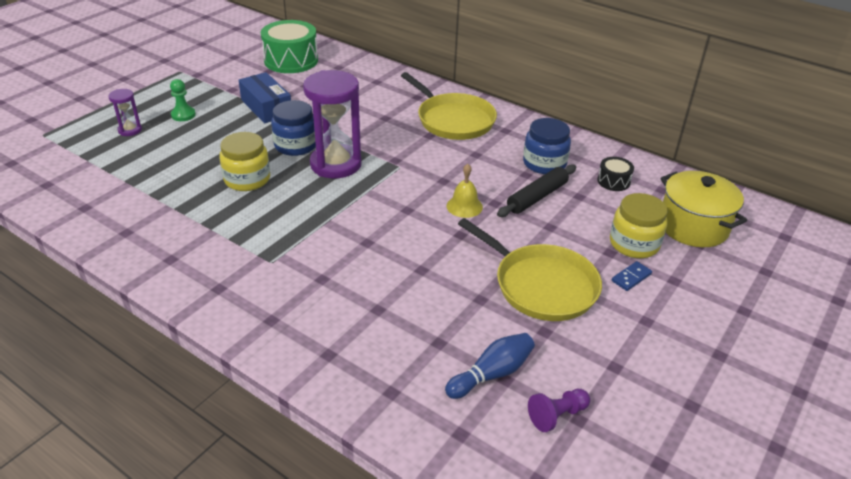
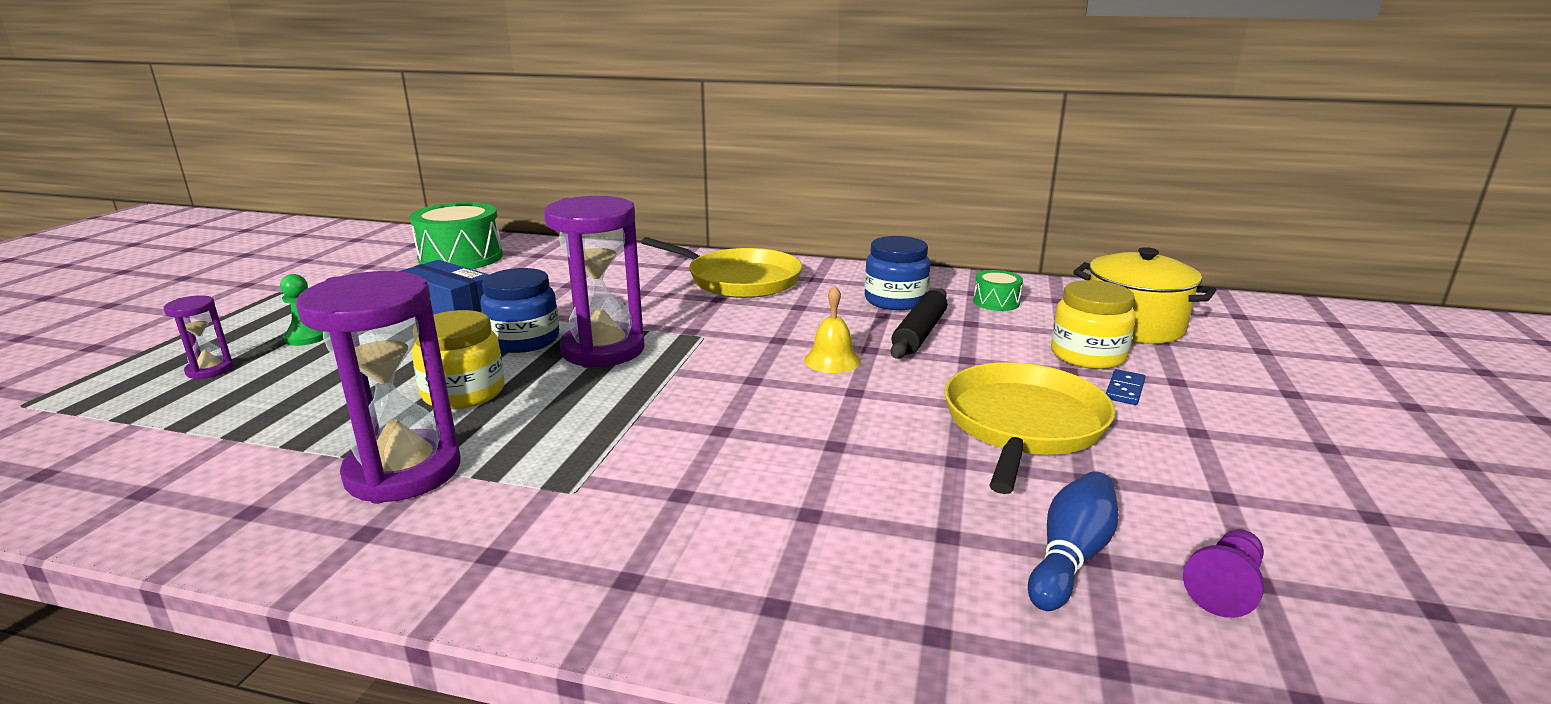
camera: 20 degrees left, 15 degrees down
yellow pan [458,218,602,321] -> yellow pan turned 90 degrees counterclockwise [944,362,1115,494]
black drum [597,157,634,191] -> green drum [973,270,1023,311]
none -> purple hourglass [296,271,461,504]

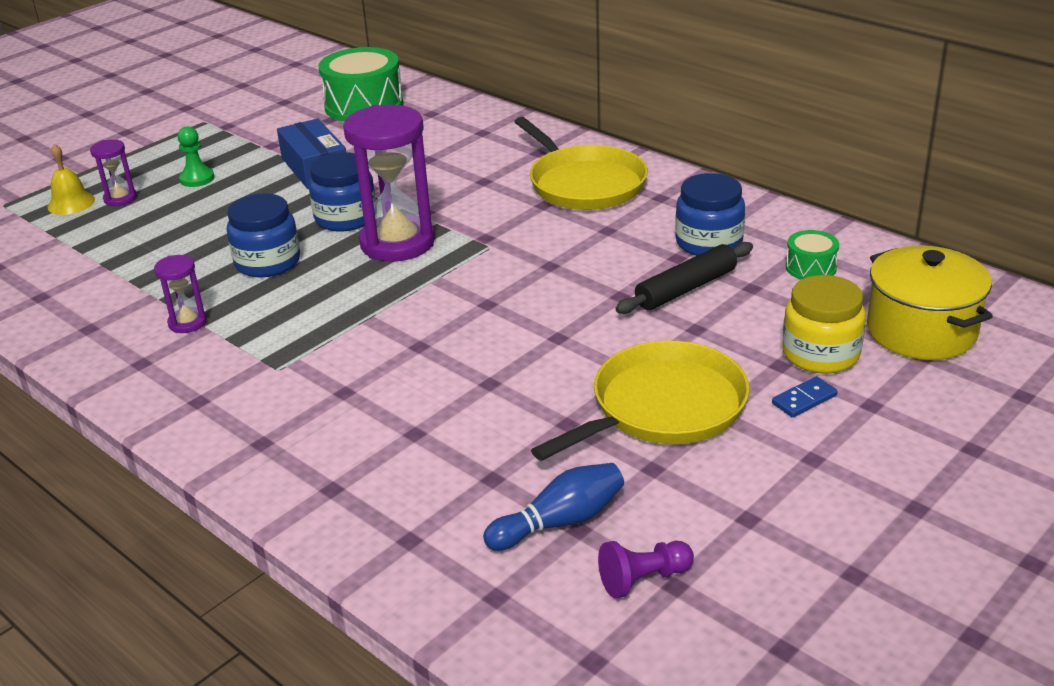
camera: 30 degrees right, 10 degrees up
purple hourglass [296,271,461,504] -> purple hourglass [154,255,207,333], size x0.47
yellow jar [412,310,505,409] -> blue jar [227,193,300,277]
yellow bell [804,285,861,373] -> yellow bell moved to [47,144,95,215]

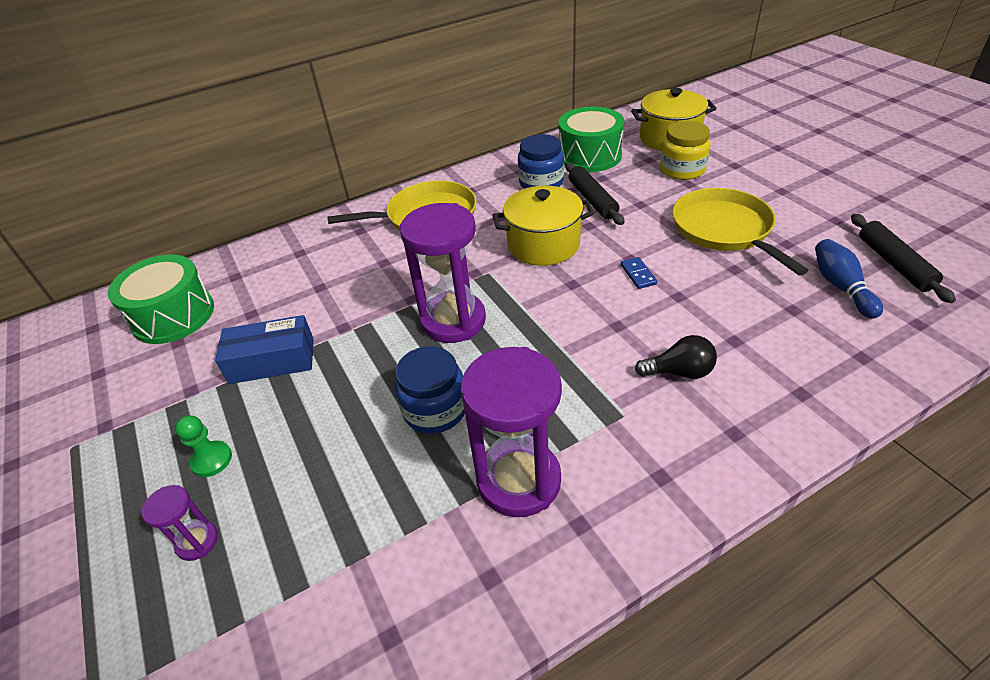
camera: 70 degrees left, 10 degrees up
yellow bell [47,144,95,215] -> none
purple hourglass [154,255,207,333] -> purple hourglass [461,347,562,517], size x2.12
blue jar [309,152,376,232] -> none
purple pawn [598,541,694,598] -> black rolling pin [851,214,956,303]
blue domino [772,376,838,418] -> blue domino moved to [621,257,657,289]
green drum [786,230,839,280] -> green drum [559,107,625,172], size x2.04
none -> yellow pot [493,186,594,266]
none -> black light bulb [635,335,717,379]

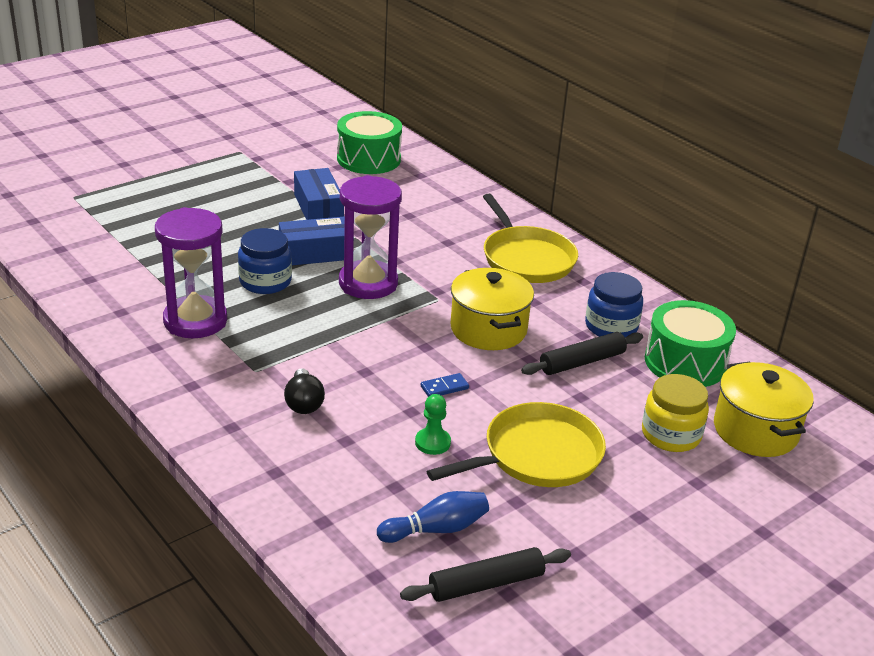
camera: 75 degrees right, 10 degrees down
purple hourglass [141,485,218,561] -> none
green pawn [175,415,232,477] -> green pawn moved to [415,394,451,455]
none -> blue box [279,216,354,265]

